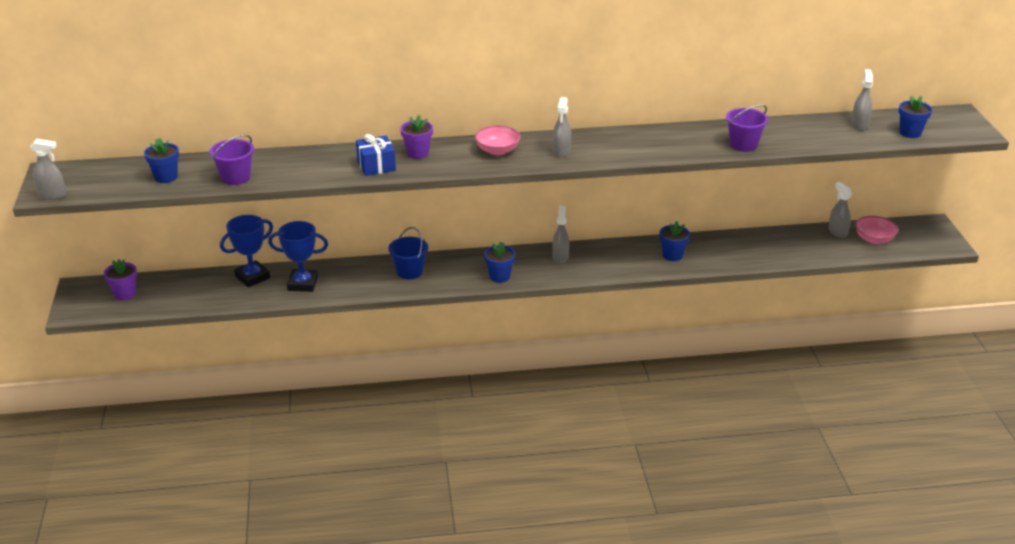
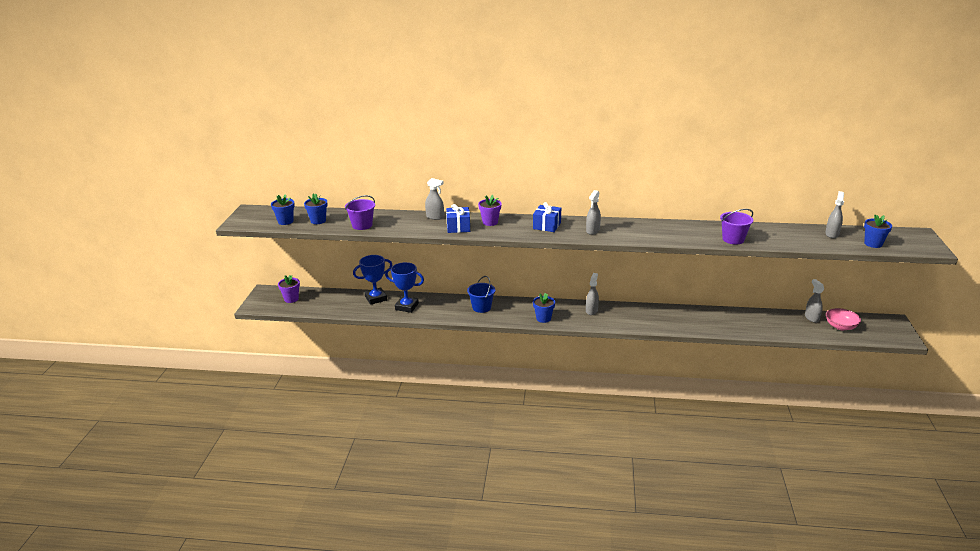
camera: 15 degrees right, 5 degrees down
grey spray bottle [30,139,66,200] -> grey spray bottle moved to [425,178,444,220]
pink bowl [475,125,521,155] -> blue gift [533,202,561,232]
blue flower pot [660,221,690,261] -> blue flower pot moved to [271,194,295,225]

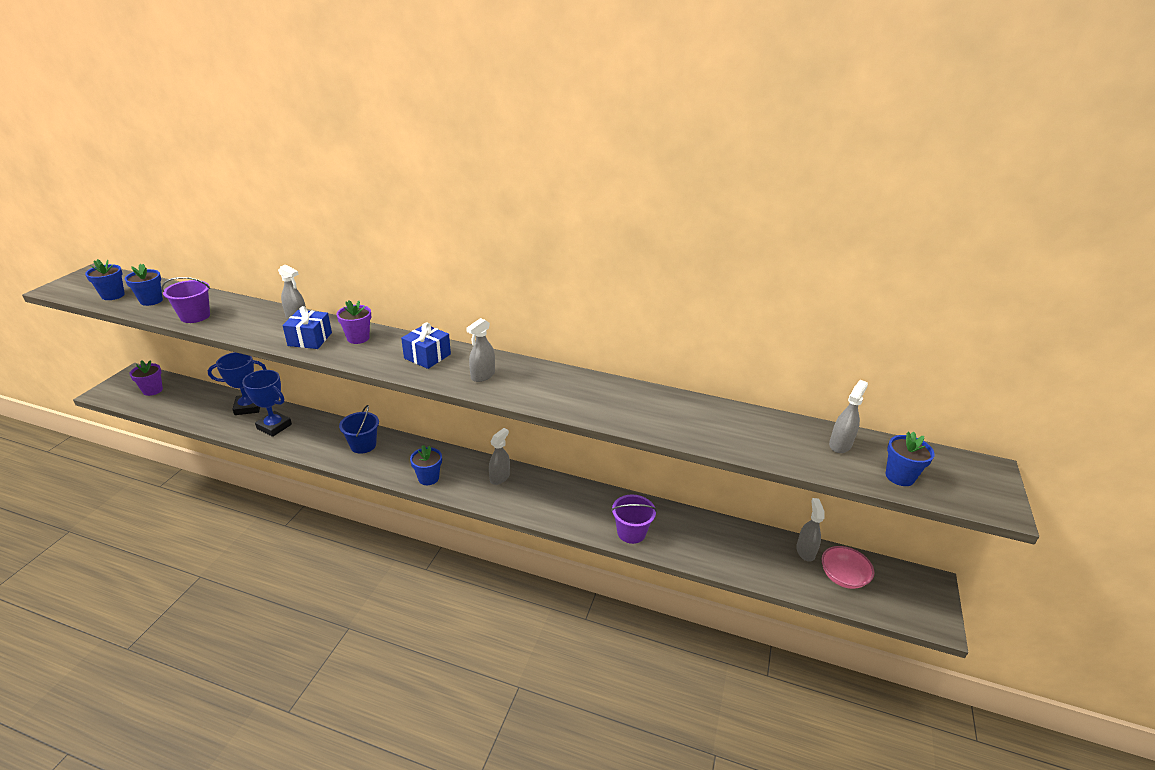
camera: 10 degrees right, 5 degrees up
purple bucket [720,209,753,244] -> purple bucket moved to [611,494,657,544]

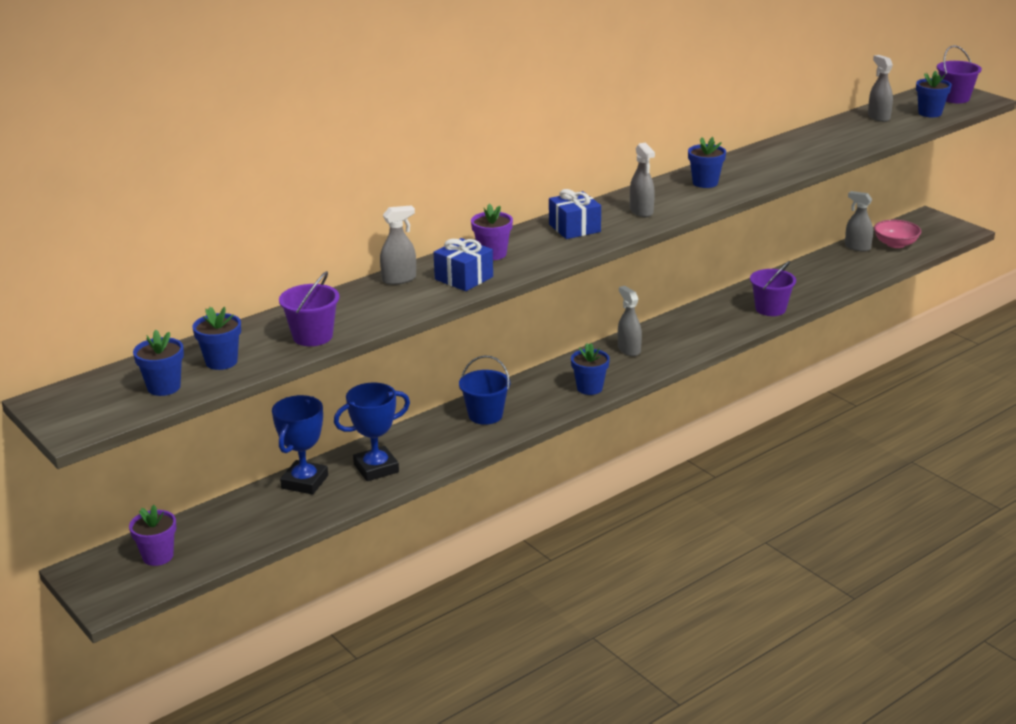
camera: 55 degrees left, 5 degrees down
none -> blue flower pot [688,137,726,188]
none -> purple bucket [937,45,982,103]

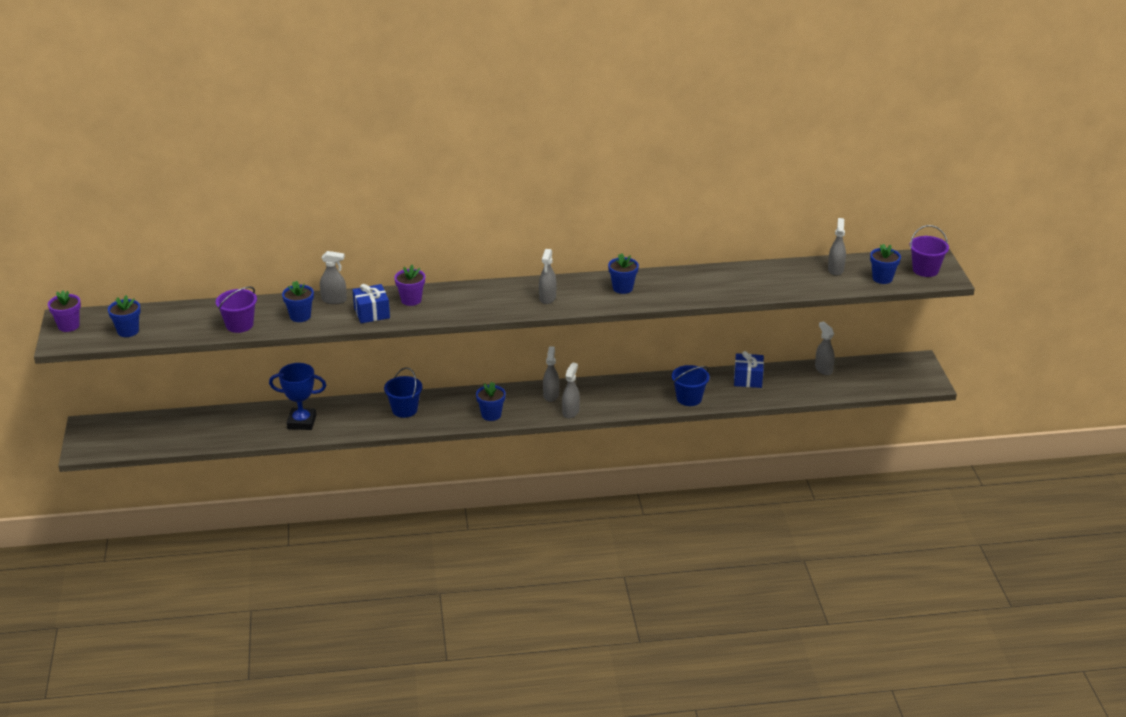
camera: 30 degrees right, 5 degrees up
purple flower pot [129,505,176,566] -> purple flower pot moved to [48,290,81,332]
blue flower pot [192,307,241,370] -> blue flower pot moved to [282,281,314,322]
blue trophy [272,395,328,495] -> none
blue gift [549,189,601,239] -> blue gift moved to [734,351,764,388]
purple bucket [750,261,796,316] -> blue bucket [672,365,710,406]
pink bowl [874,220,921,248] -> none
none -> grey spray bottle [562,362,580,418]

